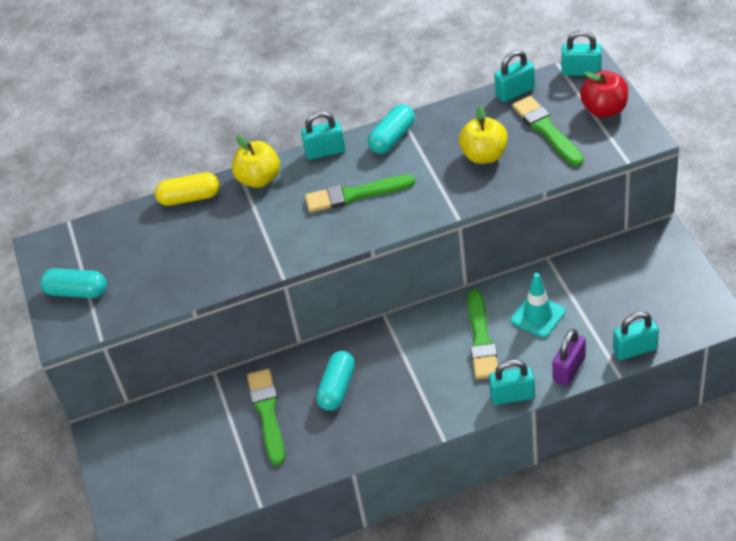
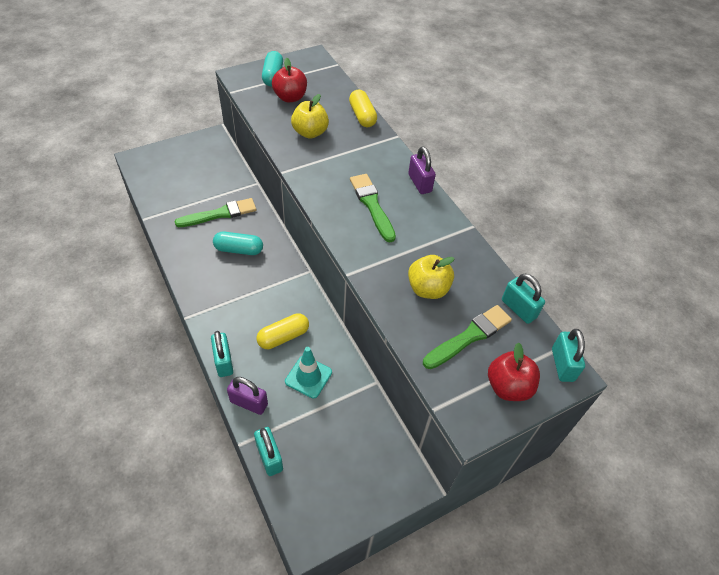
camera: 70 degrees right, 5 degrees up
yellow apple [232,135,280,188] -> yellow apple moved to [291,94,329,139]
turquoise padlock [301,111,345,160] -> purple padlock [408,146,436,194]
turquoise capsule [368,104,415,154] -> none
green brush [468,289,498,379] -> yellow capsule [256,313,309,349]
none -> red apple [272,58,307,102]

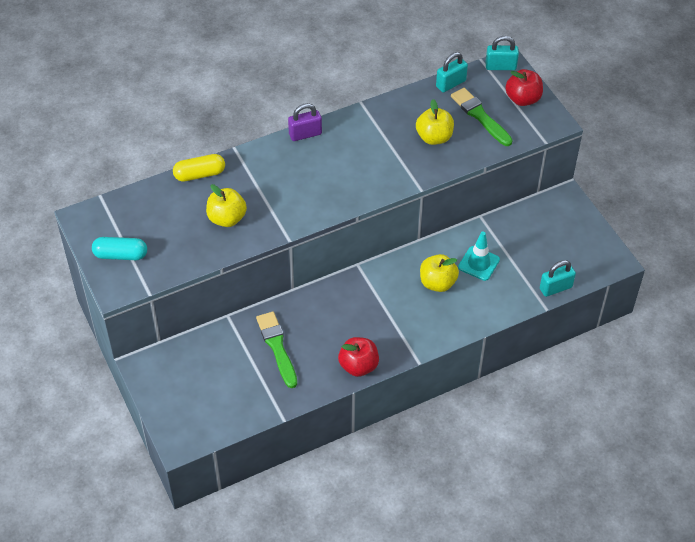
camera: 85 degrees left, 0 degrees up
turquoise padlock [211,331,233,377] -> none
turquoise capsule [213,232,263,255] -> none
purple padlock [227,377,268,415] -> none
yellow capsule [256,313,309,349] -> yellow apple [420,254,459,292]
red apple [272,58,307,102] -> red apple moved to [338,337,379,377]
green brush [350,174,396,242] -> none

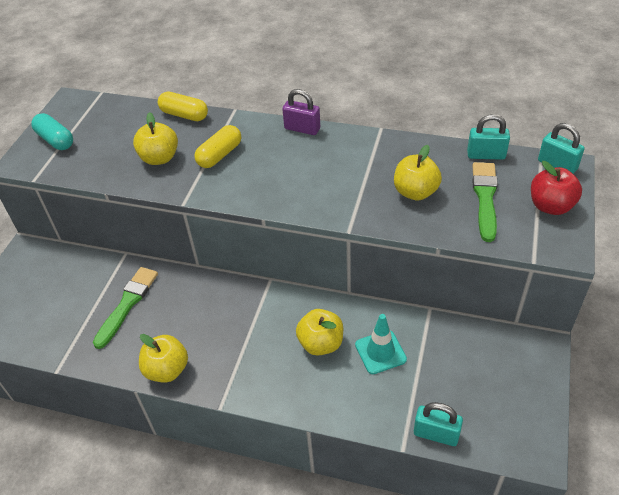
camera: 45 degrees right, 5 degrees down
red apple [338,337,379,377] -> yellow apple [139,334,188,382]
none -> yellow capsule [194,125,241,168]

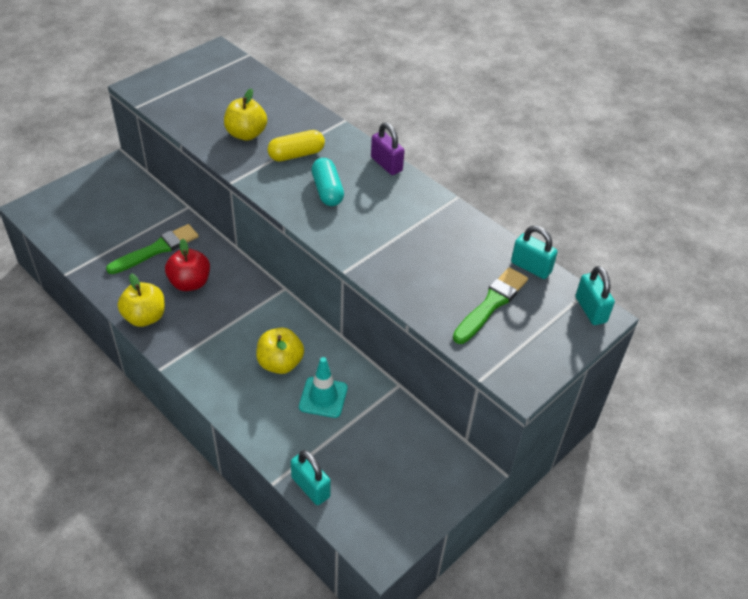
camera: 25 degrees right, 0 degrees up
turquoise capsule [31,113,73,150] -> turquoise capsule moved to [311,158,344,206]
yellow capsule [158,92,208,121] -> none
yellow apple [394,145,442,201] -> none
red apple [531,161,582,215] -> red apple moved to [165,239,210,291]

